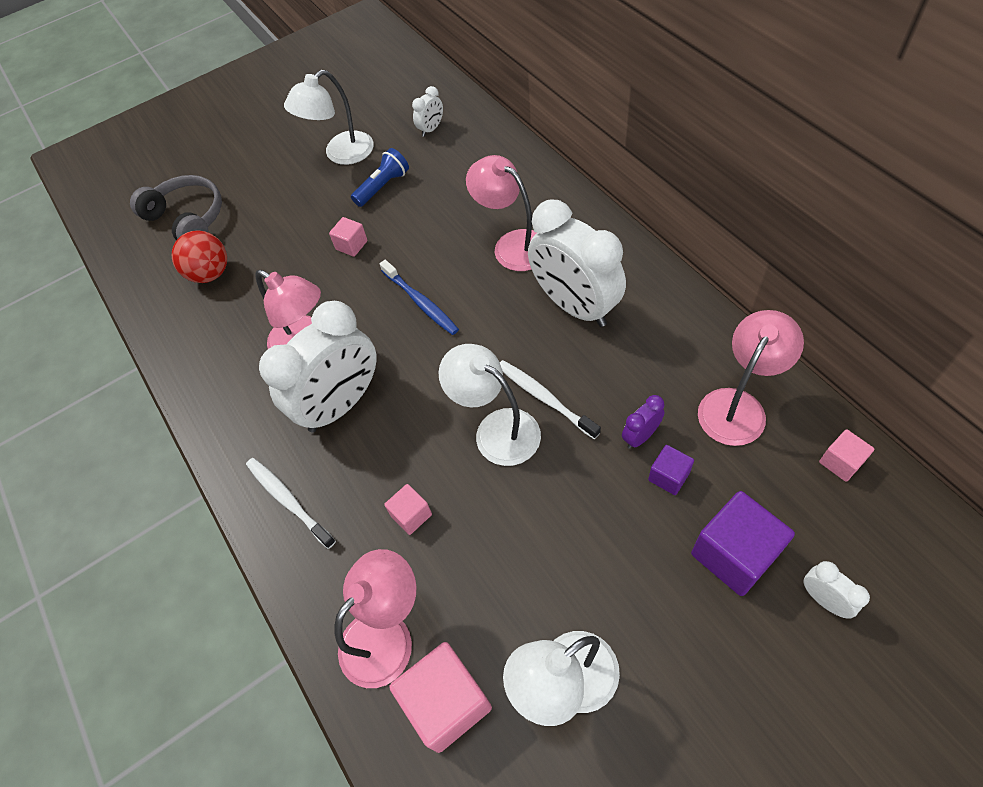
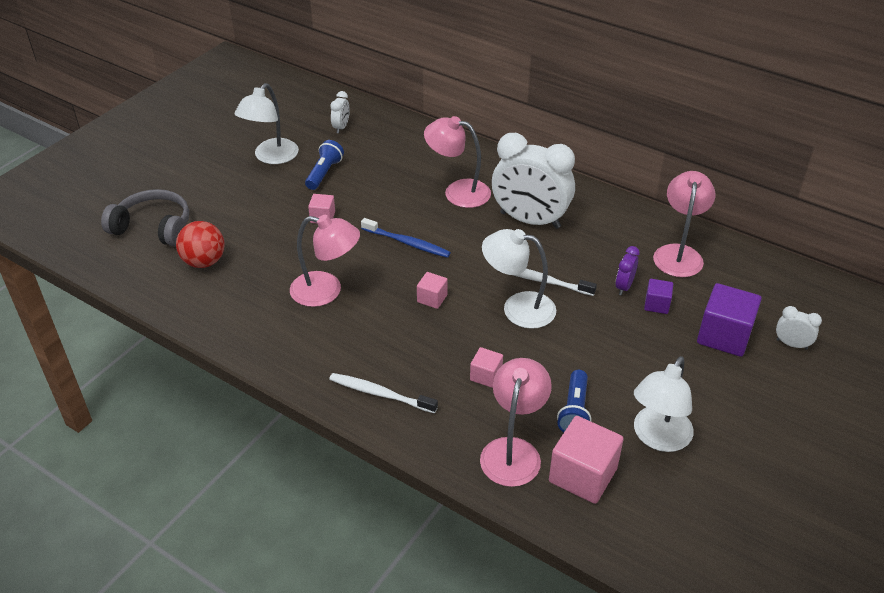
camera: 30 degrees left, 15 degrees down
white clock [259,301,376,432] -> none
pink cube [819,429,874,482] -> pink cube moved to [417,272,448,309]
none -> blue flashlight [557,370,591,432]

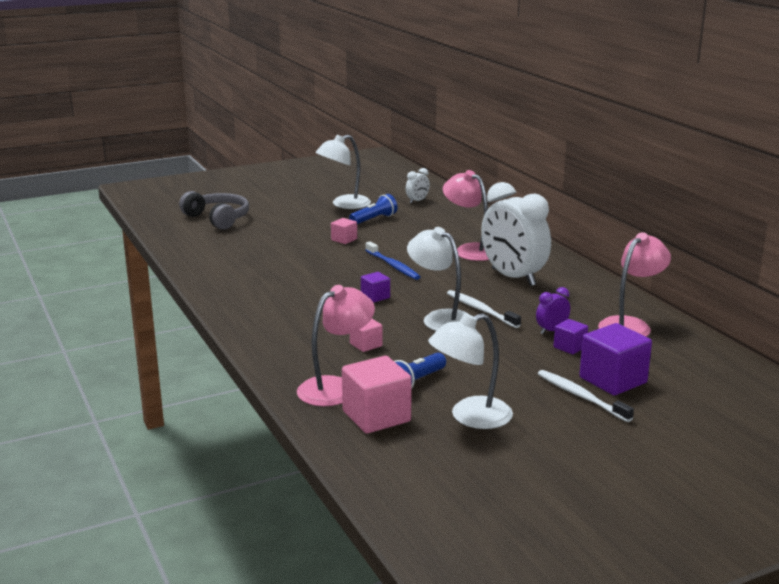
camera: 30 degrees right, 20 degrees down
red ball [176,221,225,268] -> none
pink lamp [290,215,360,307] -> none
white toothbrush [329,373,438,413] -> white toothbrush moved to [538,370,634,422]
pink cube [417,272,448,309] -> purple cube [361,272,390,303]
white clock [776,306,822,350] -> none

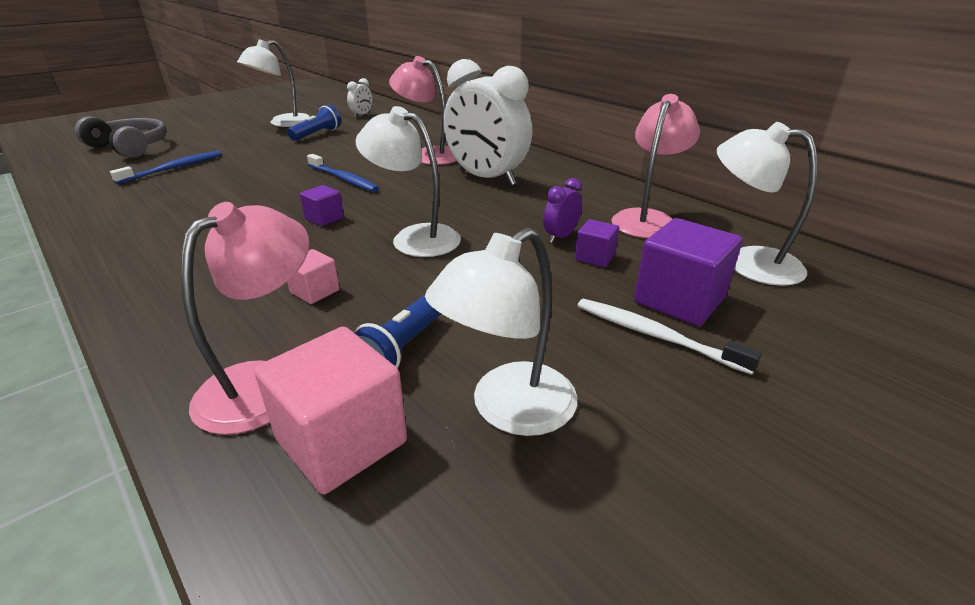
camera: 15 degrees left, 10 degrees up
pink cube [331,218,357,244] -> none
white toothbrush [447,290,521,328] -> none
none -> blue toothbrush [110,151,221,184]
none -> white lamp [717,122,818,286]

